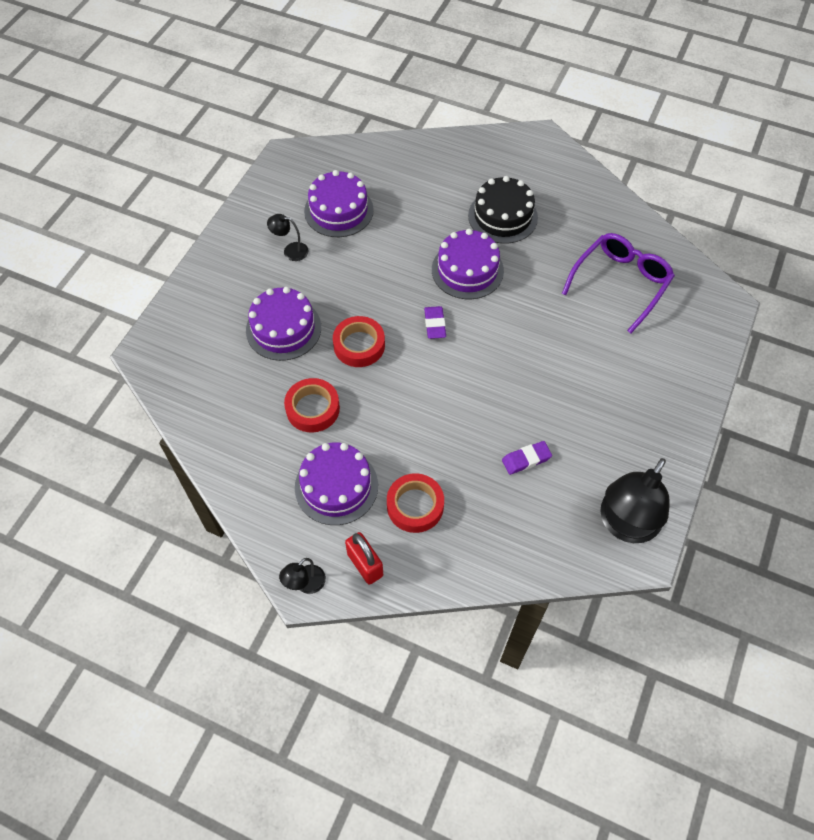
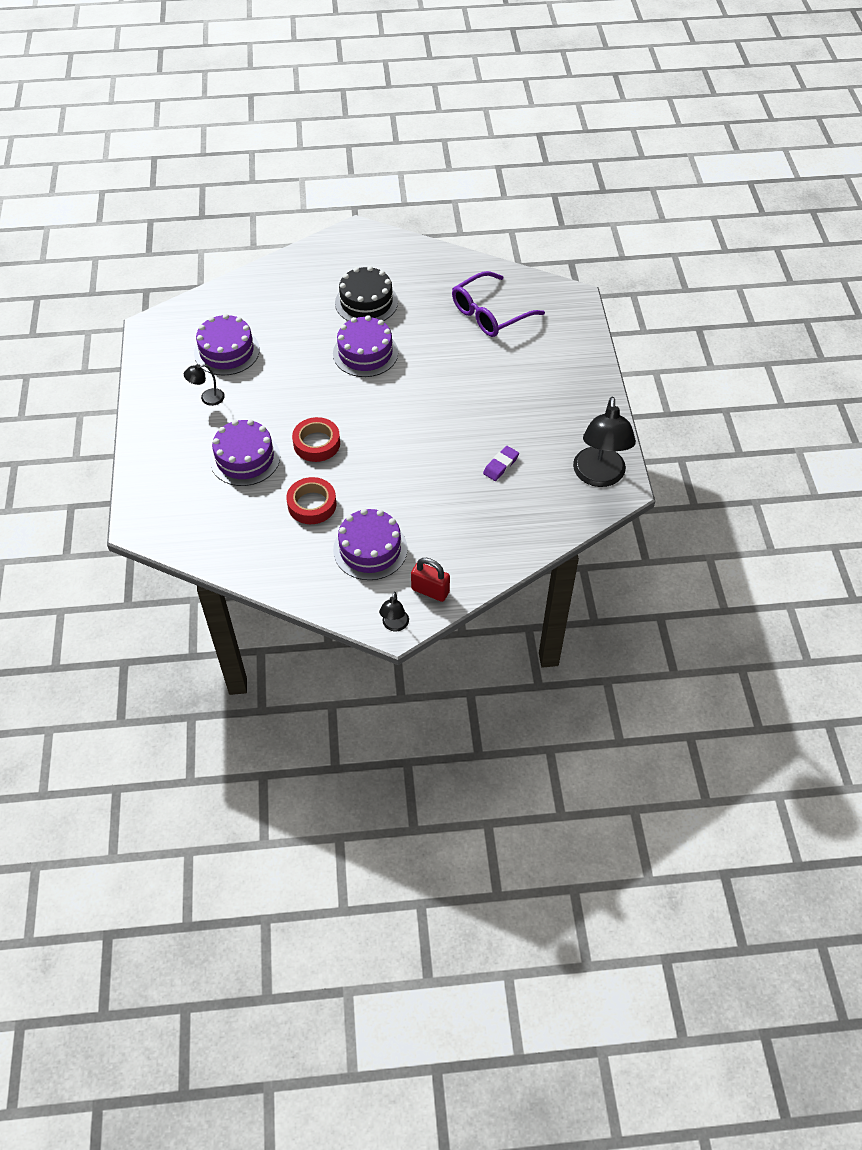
camera: 30 degrees left, 5 degrees down
red tape [387,473,444,533] -> none
purple eraser [424,306,446,339] -> none
purple glasses [562,233,675,333] -> purple glasses turned 135 degrees counterclockwise [452,271,545,337]

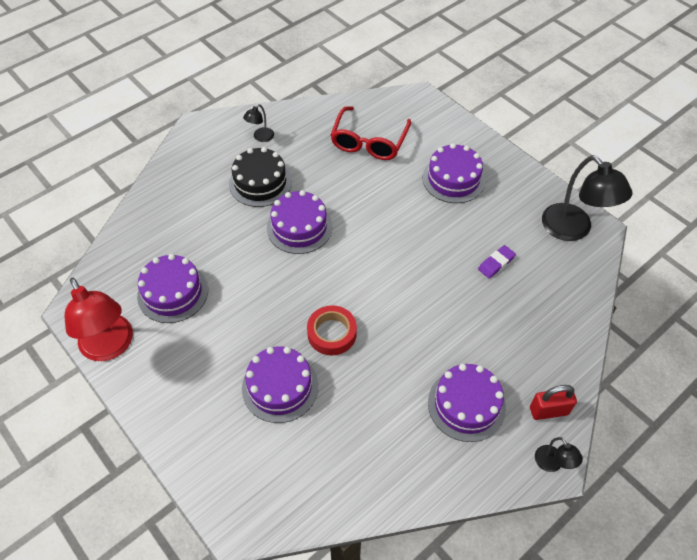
camera: 35 degrees left, 0 degrees up
black lamp [184,364,225,406] -> black lamp moved to [243,104,274,142]
red tape [286,477,336,524] -> none
purple glasses [452,271,545,337] -> red glasses [331,106,411,160]
purple eraser [483,446,519,481] -> purple eraser turned 45 degrees clockwise [478,245,516,278]
none -> red lamp [64,278,133,361]
none -> purple cake [423,143,485,203]

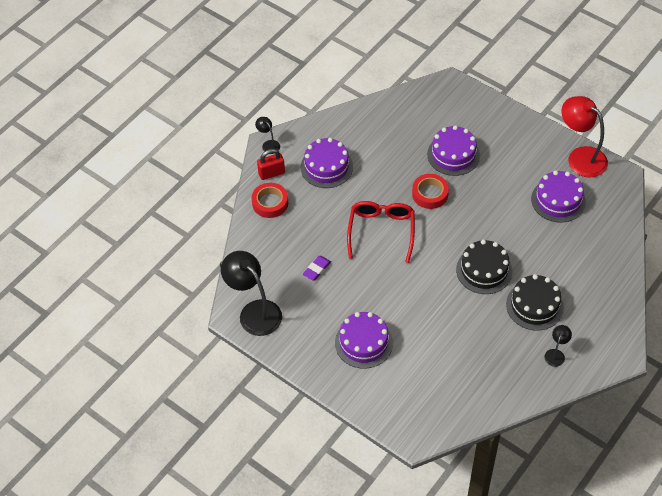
camera: 170 degrees right, 0 degrees up
purple cake [267,190,333,254] -> black cake [456,240,512,294]
red glasses [331,106,411,160] -> red glasses moved to [347,201,415,263]
none -> red tape [252,183,288,218]

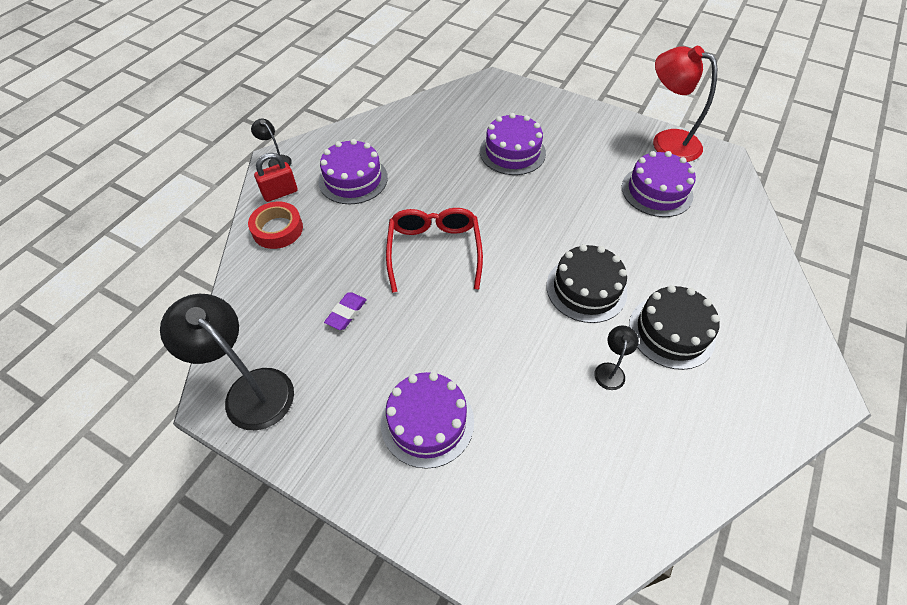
camera: 10 degrees left, 0 degrees up
red tape [412,174,449,209] -> none
black lamp [544,325,572,367] -> black lamp moved to [594,326,639,390]

